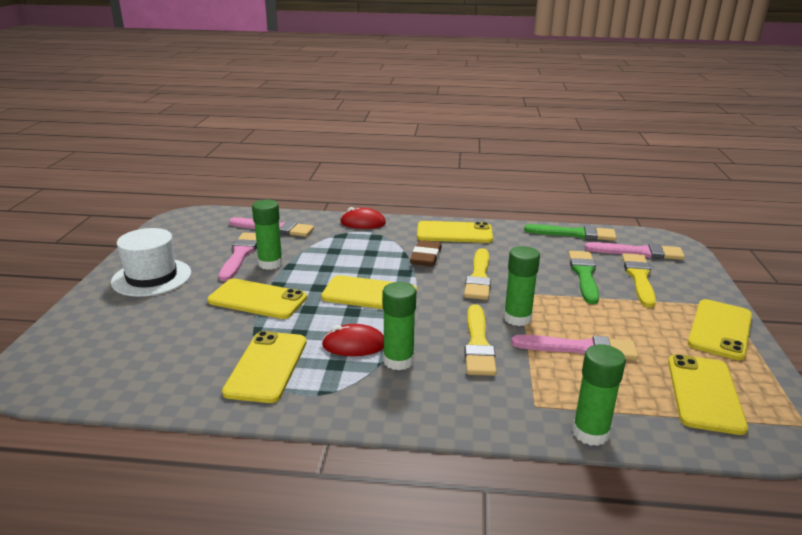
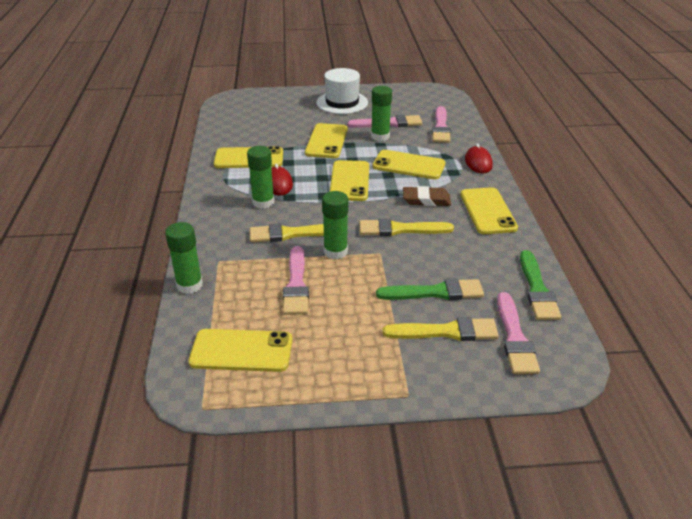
camera: 80 degrees right, 10 degrees up
yellow phone [688,299,752,360] -> yellow phone moved to [372,150,445,179]

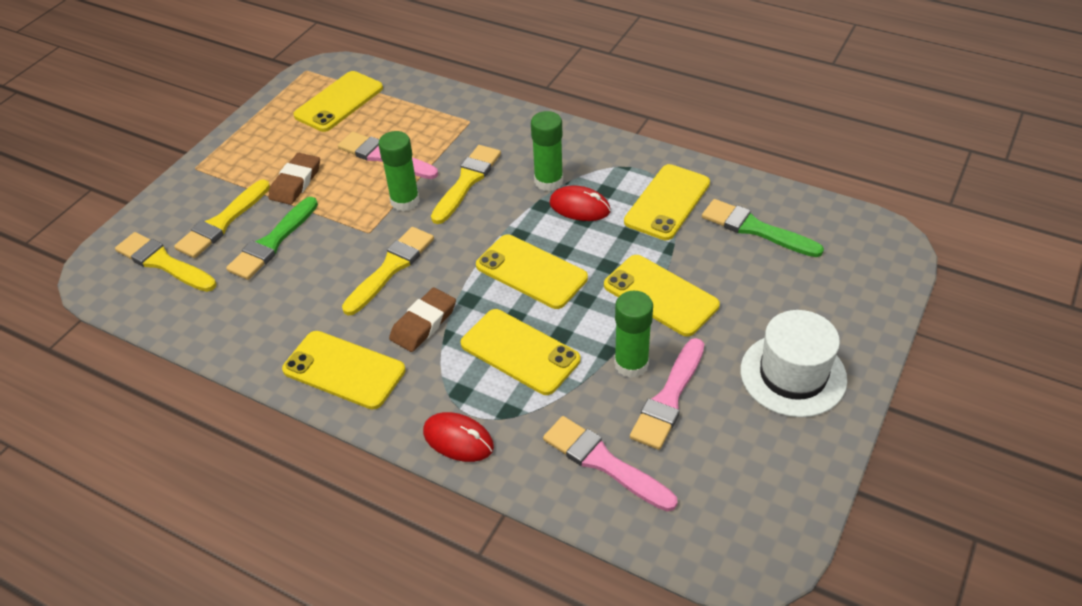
camera: 125 degrees right, 10 degrees up
green glue stick [165,222,203,294] -> none
yellow phone [372,150,445,179] -> yellow phone turned 75 degrees clockwise [461,309,581,395]
pink brush [497,292,540,374] -> yellow brush [115,232,216,292]
green brush [520,250,561,320] -> green brush moved to [702,199,824,257]
none -> brown eraser [268,153,320,205]

